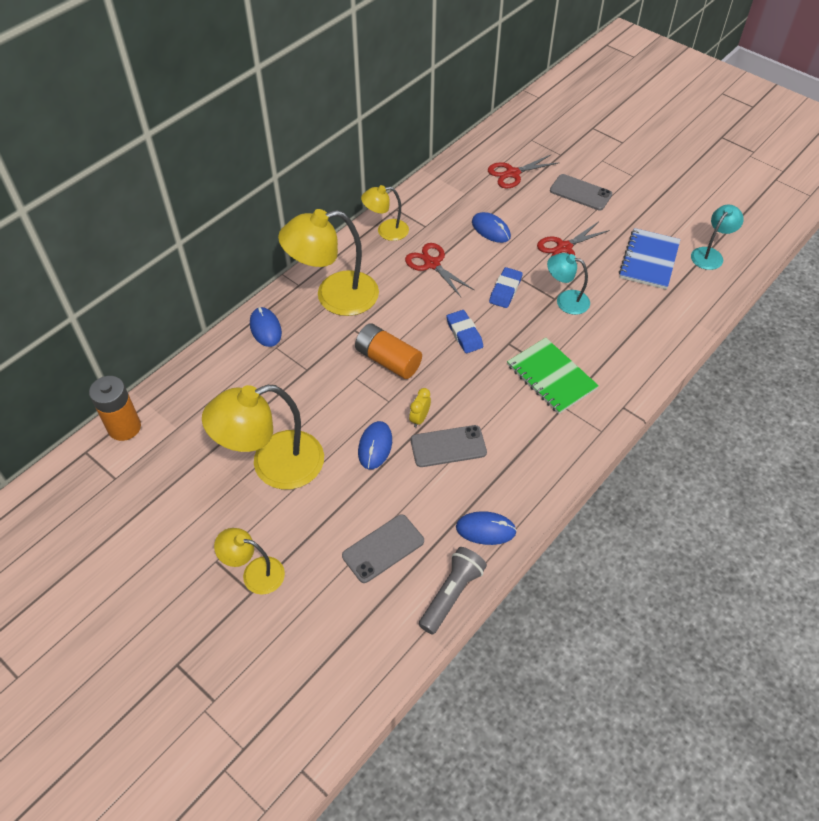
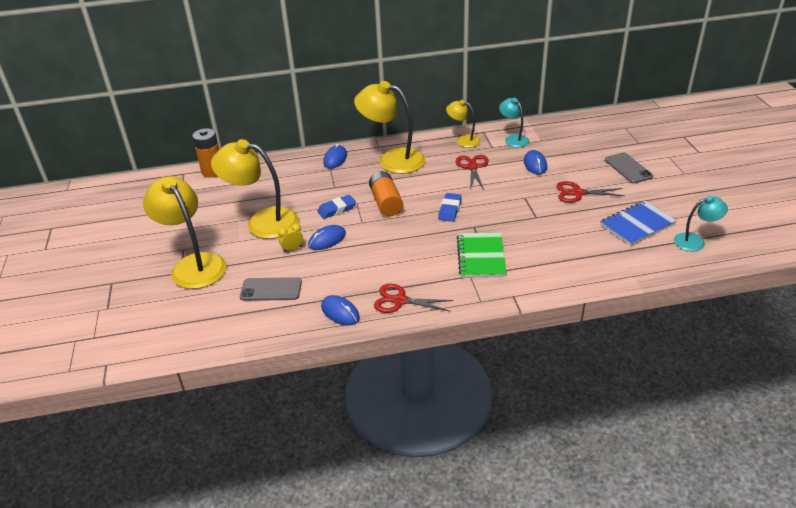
camera: 40 degrees right, 15 degrees down
yellow lamp [214,528,285,595] -> yellow lamp [143,176,227,289], size x1.85
yellow clock [409,388,431,428] -> yellow clock moved to [278,223,303,252]
grey phone [411,425,487,467] -> none
grey flashlight [419,547,487,634] -> none
red scissors [488,155,560,189] -> red scissors moved to [374,284,454,313]
blue eraser [489,267,523,308] -> blue eraser moved to [317,195,356,219]
turquoise lamp [547,253,590,315] -> turquoise lamp moved to [499,98,529,148]

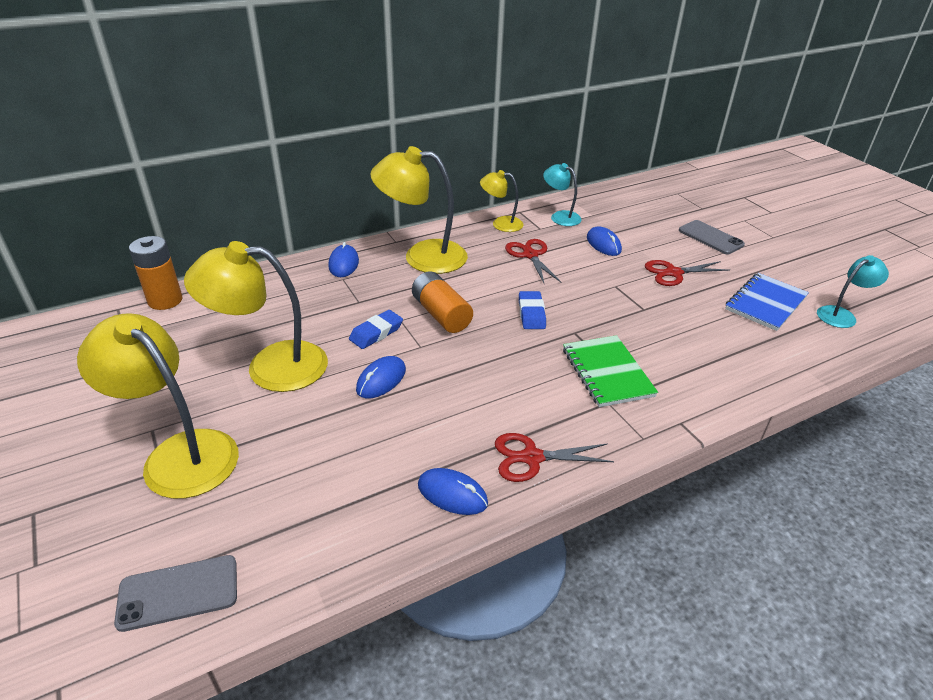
camera: 20 degrees left, 0 degrees up
grey phone [240,277,302,301] -> grey phone moved to [114,555,237,632]
yellow clock [278,223,303,252] -> none

